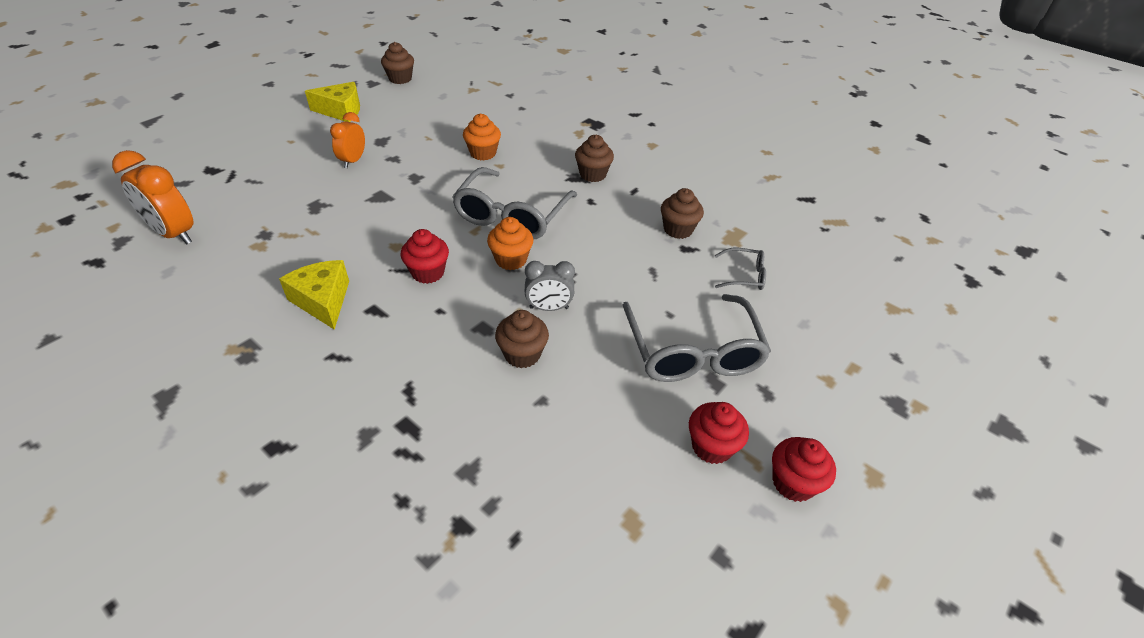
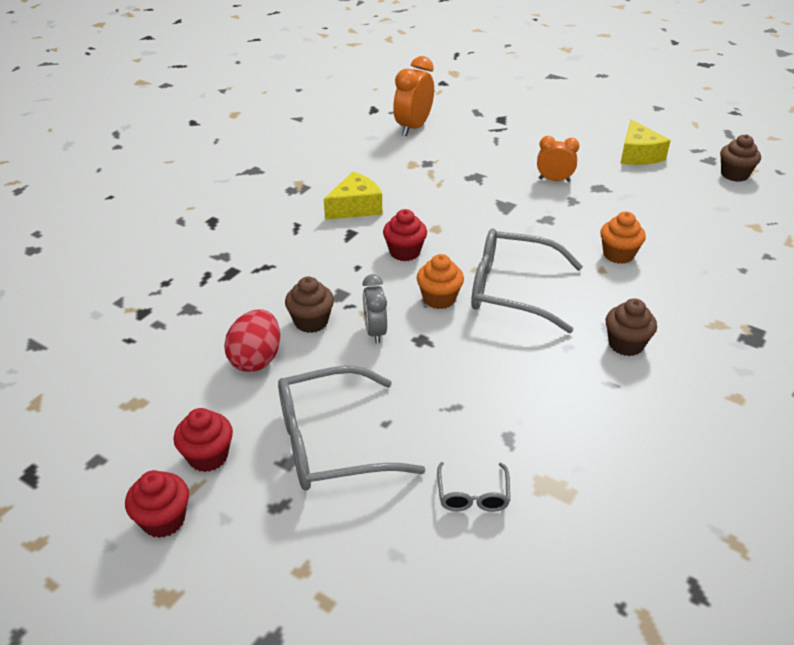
camera: 85 degrees right, 5 degrees down
brown cupcake [661,188,704,239] -> none
none -> red egg [224,309,280,372]

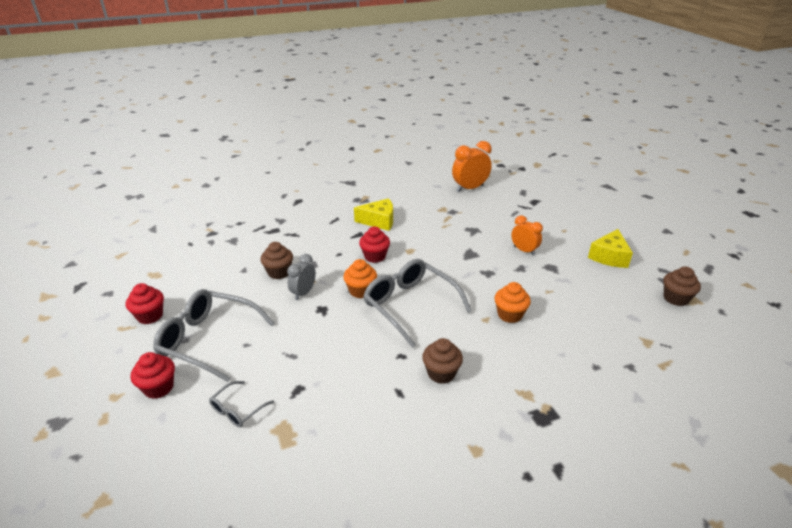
camera: 35 degrees right, 5 degrees down
red cupcake [125,470,189,538] -> red cupcake moved to [131,352,175,399]
red egg [224,309,280,372] -> none

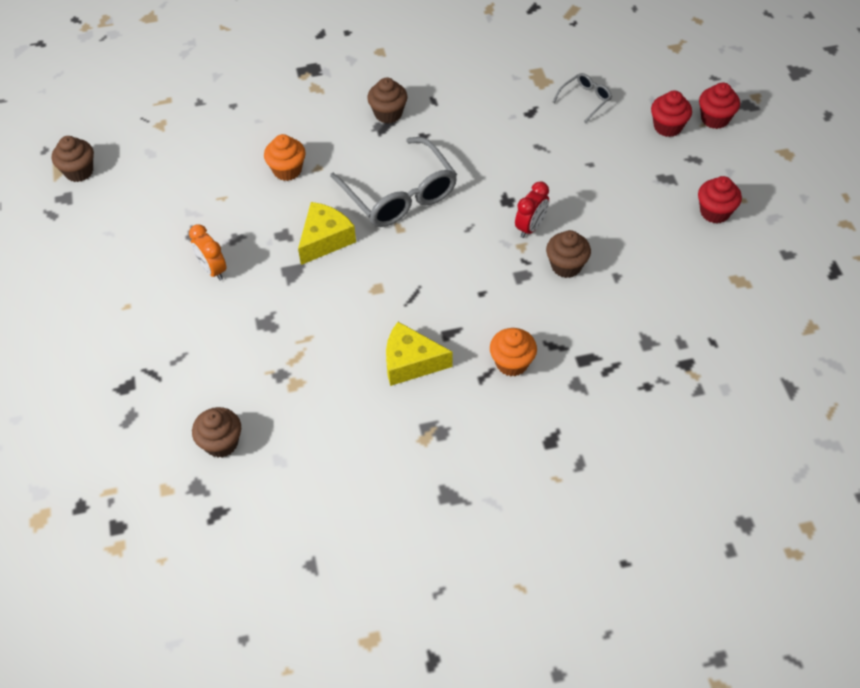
camera: 170 degrees left, 20 degrees up
grey glasses [153,289,274,382] -> none
grey clock [287,254,316,300] -> red clock [515,181,549,238]
orange cupcake [343,259,377,298] -> orange cupcake moved to [490,328,537,376]
red cupcake [359,227,390,263] -> red cupcake moved to [699,82,740,129]
orange clock [452,141,492,192] -> brown cupcake [192,407,241,458]
yellow cheese [588,229,633,268] -> yellow cheese moved to [298,202,356,265]

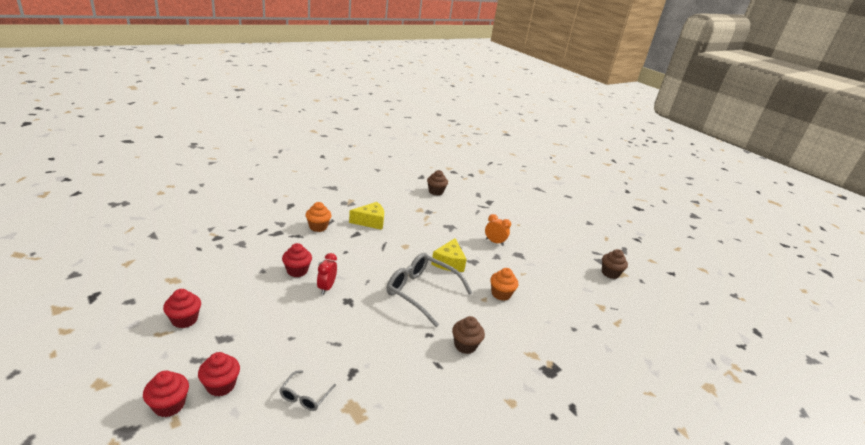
camera: 150 degrees right, 25 degrees down
brown cupcake [546,230,591,278] -> red cupcake [282,243,312,277]

